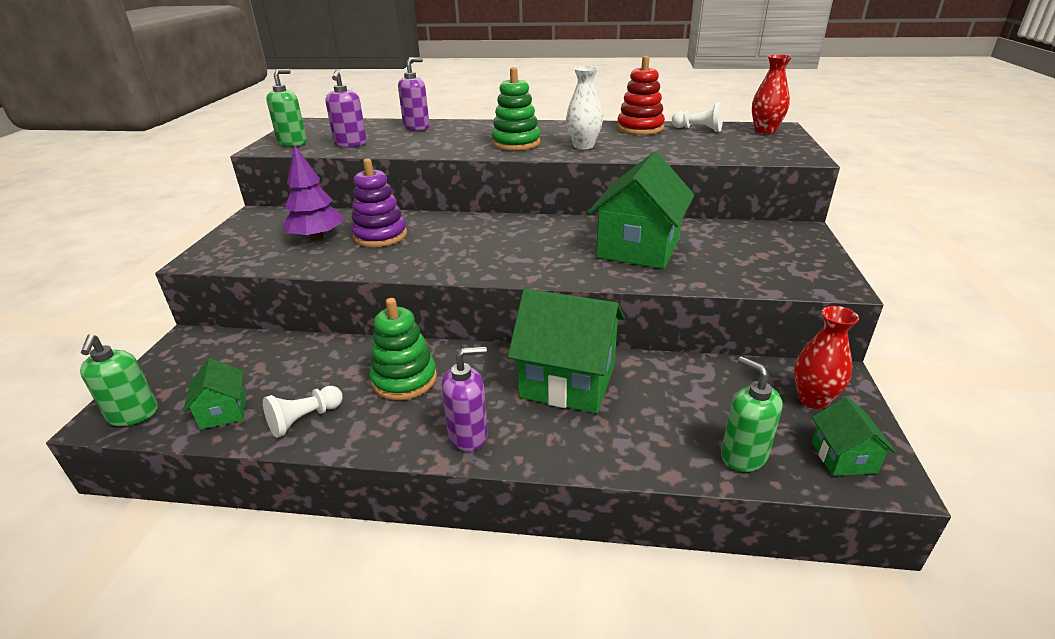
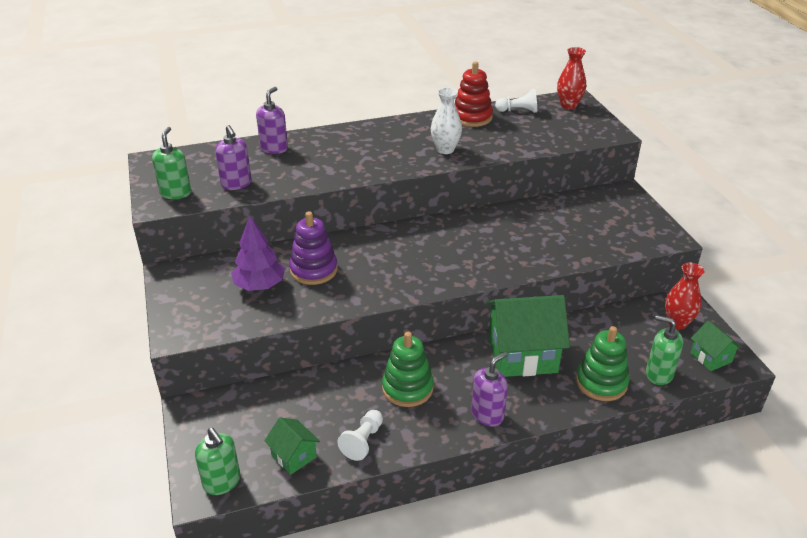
camera: 25 degrees left, 5 degrees up
green stacking toy [491,67,541,151] -> green stacking toy moved to [576,326,629,401]
green house [588,152,695,269] -> none

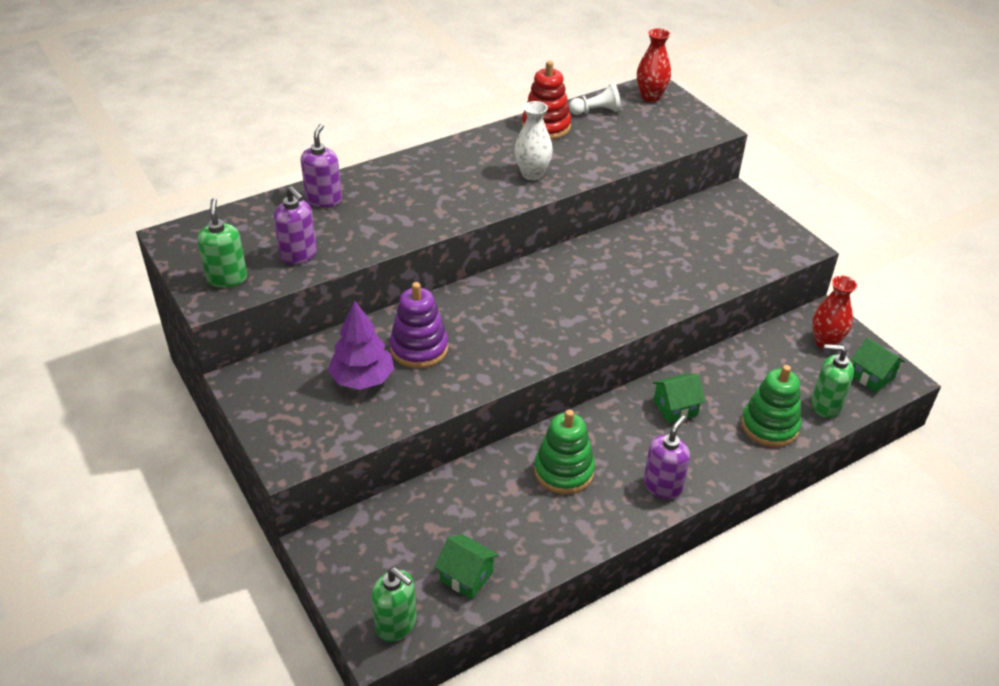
camera: 15 degrees left, 5 degrees up
white pawn [337,410,383,461] -> none
green house [486,295,570,377] -> green house [653,374,705,423], size x0.49

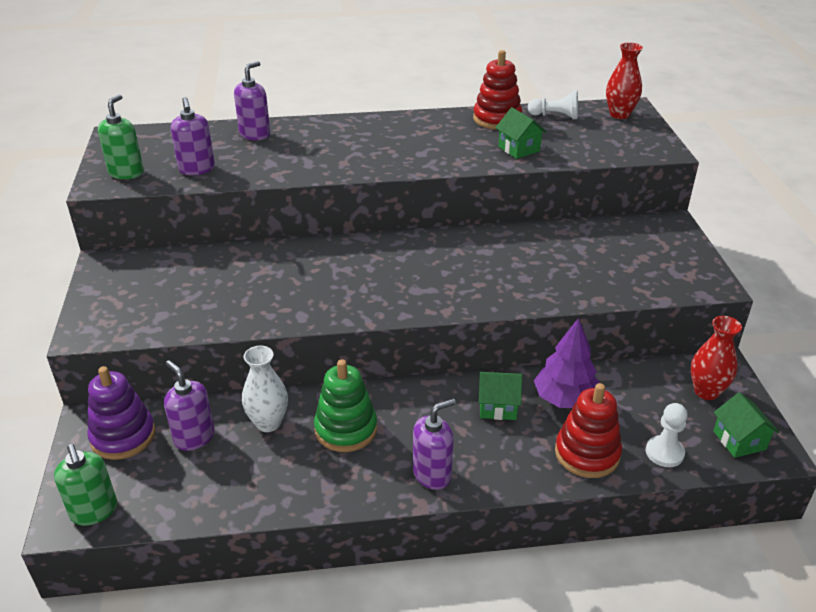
camera: 25 degrees right, 5 degrees down
purple tree [328,300,394,390] -> purple tree moved to [534,318,600,408]
purple stacking toy [390,282,448,368] -> purple stacking toy moved to [87,366,155,460]
green house [435,534,498,599] -> green house moved to [495,107,546,159]
white vase [515,101,553,180] -> white vase moved to [242,346,288,432]
green stacking toy [741,365,801,447] -> red stacking toy [555,383,622,478]
green soap dispenser [811,344,854,418] -> white pawn [646,403,688,467]
none -> purple soap dispenser [164,360,215,451]

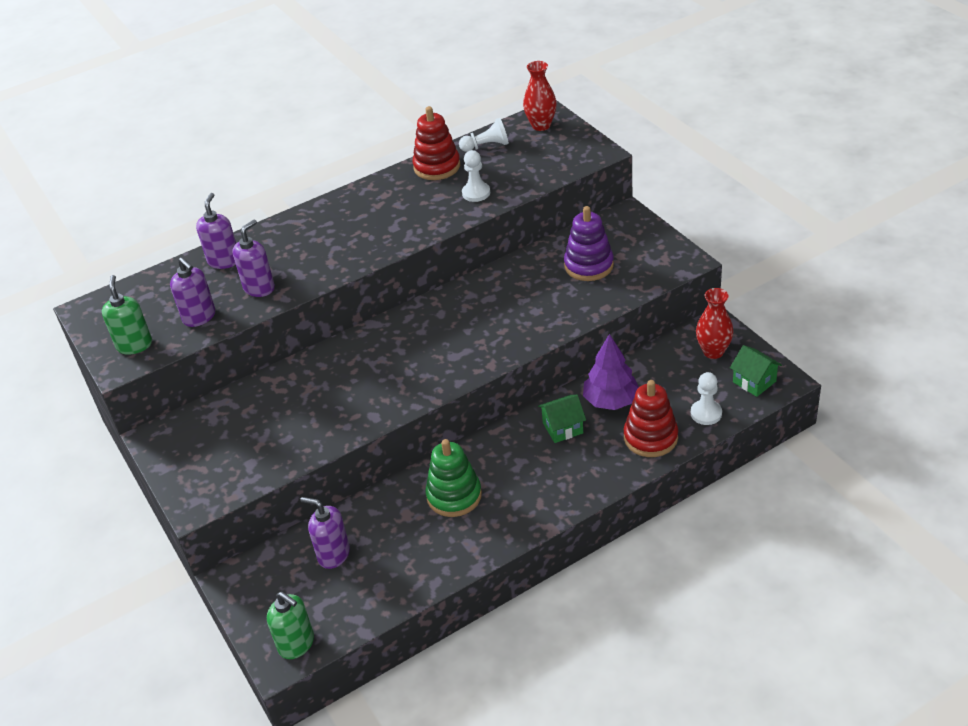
camera: 20 degrees left, 5 degrees up
purple stacking toy [87,366,155,460] -> purple stacking toy moved to [564,206,614,281]
white vase [242,346,288,432] -> none
purple soap dispenser [413,399,456,490] -> purple soap dispenser moved to [232,220,275,297]
green house [495,107,546,159] -> white pawn [462,150,490,202]

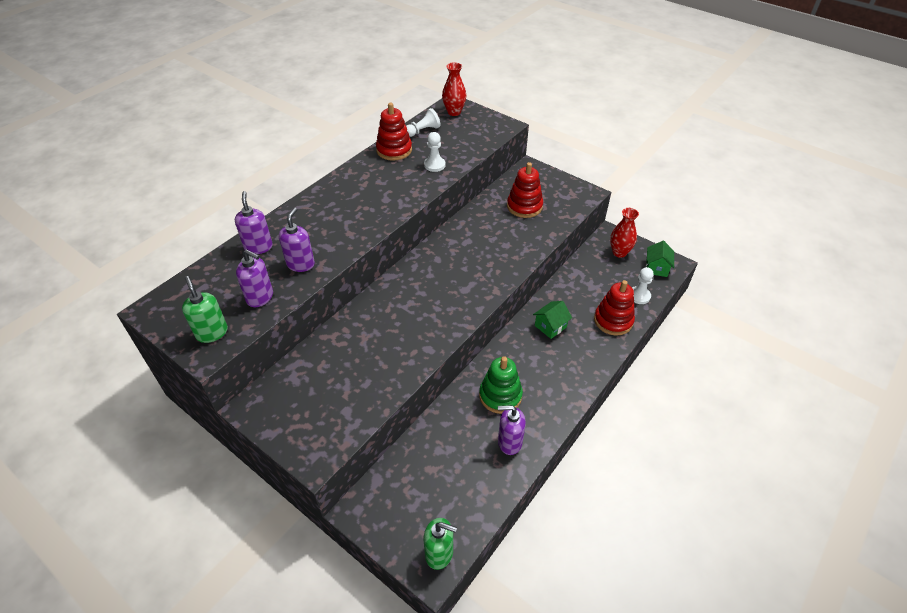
camera: 25 degrees left, 5 degrees up
purple soap dispenser [300,497,350,569] -> purple soap dispenser moved to [498,405,526,455]
purple stacking toy [564,206,614,281] -> red stacking toy [507,162,543,218]
purple tree [583,334,639,410] -> none
green house [730,345,782,397] -> green house turned 75 degrees clockwise [646,241,674,277]

